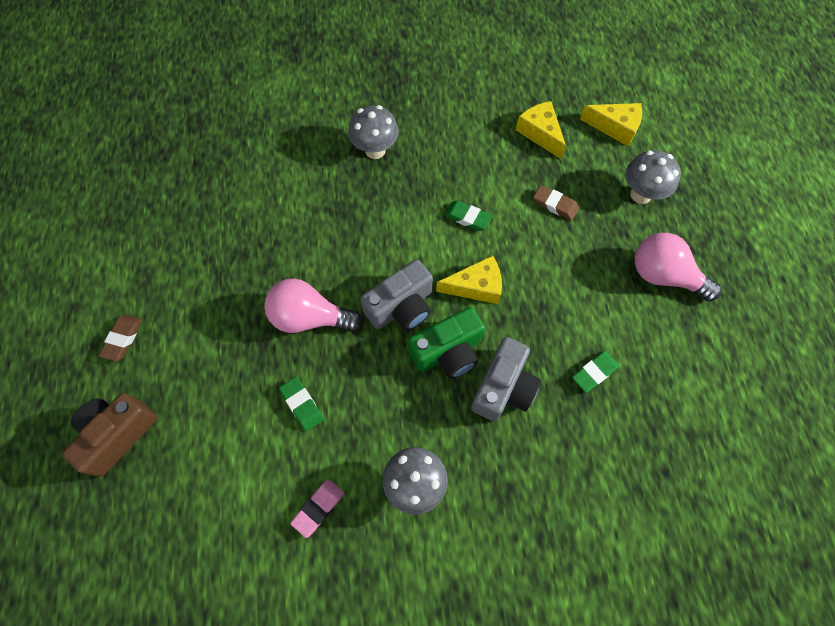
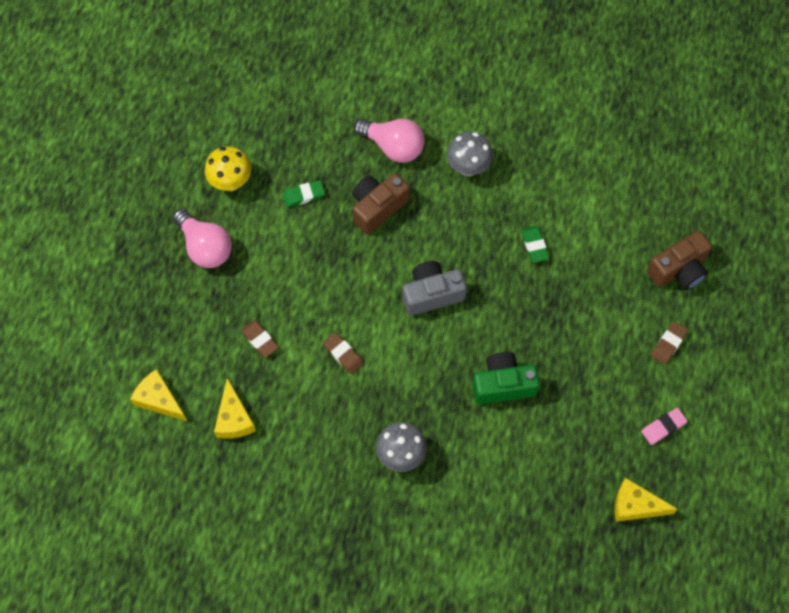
camera: 160 degrees left, 0 degrees up
pink light bulb [264,278,362,333] -> pink light bulb moved to [354,118,425,163]
pink eraser [290,480,344,538] -> pink eraser moved to [641,408,688,445]
green camera [408,307,485,379] -> green camera moved to [473,352,540,404]
yellow cheese [436,255,502,304] -> yellow cheese moved to [615,478,678,522]
green eraser [444,200,492,231] -> brown eraser [323,332,364,374]
grey camera [471,337,541,421] -> brown camera [352,173,410,234]
grey mushroom [626,150,681,204] -> none
none -> yellow mushroom [205,146,251,191]

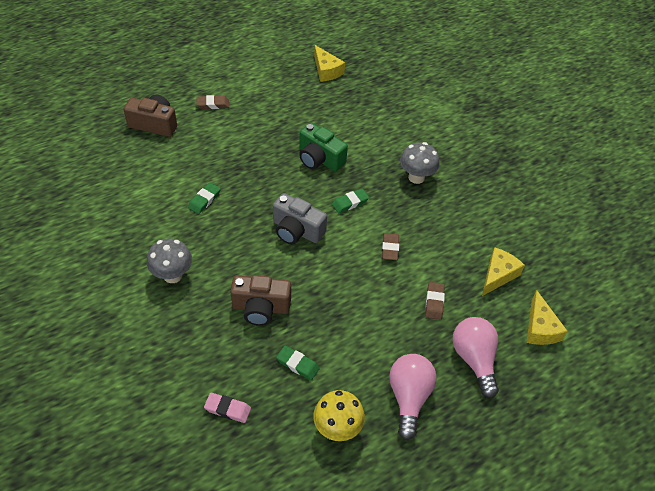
camera: 135 degrees left, 15 degrees down
pink light bulb [354,118,425,163] -> pink light bulb moved to [452,317,499,398]
pink eraser [641,408,688,445] -> pink eraser moved to [204,393,251,423]
none -> green eraser [332,189,369,213]

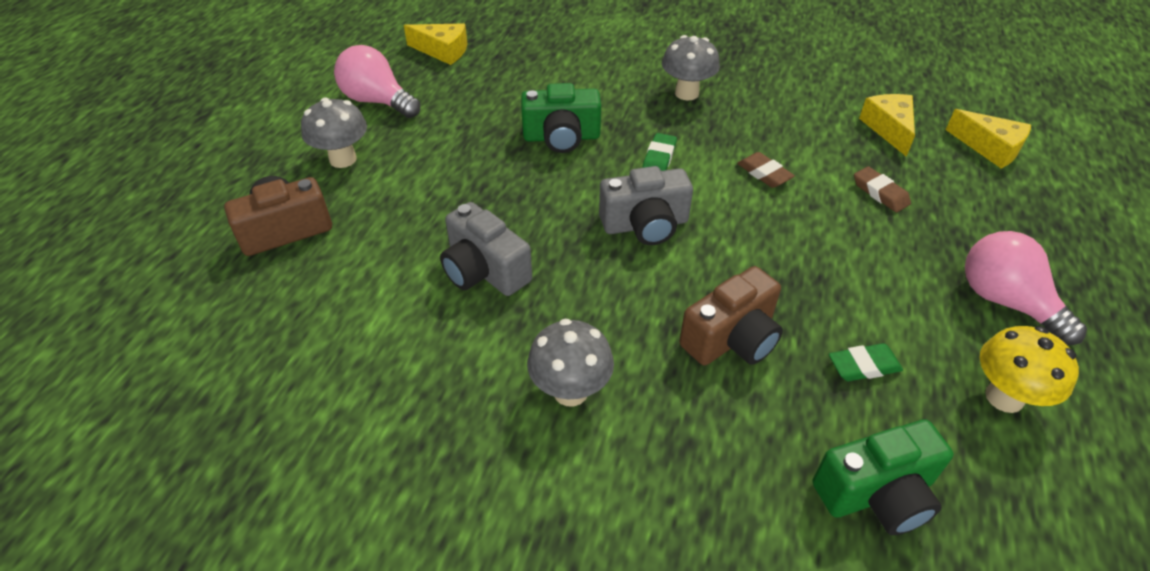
camera: 40 degrees left, 5 degrees down
green eraser [188,183,221,214] -> grey camera [440,202,532,296]
brown eraser [197,95,229,109] -> grey mushroom [301,97,367,168]
pink eraser [204,393,251,423] -> green camera [812,419,953,535]
pink light bulb [452,317,499,398] -> pink light bulb moved to [334,45,420,118]

